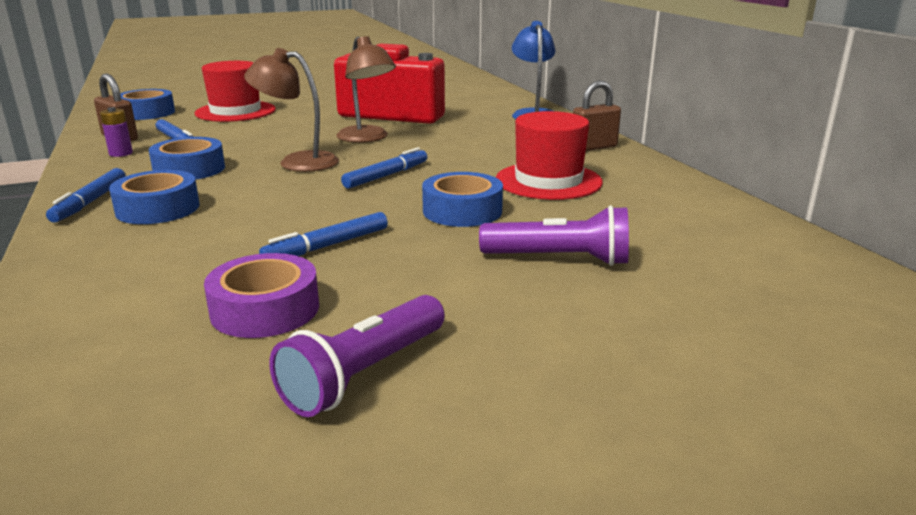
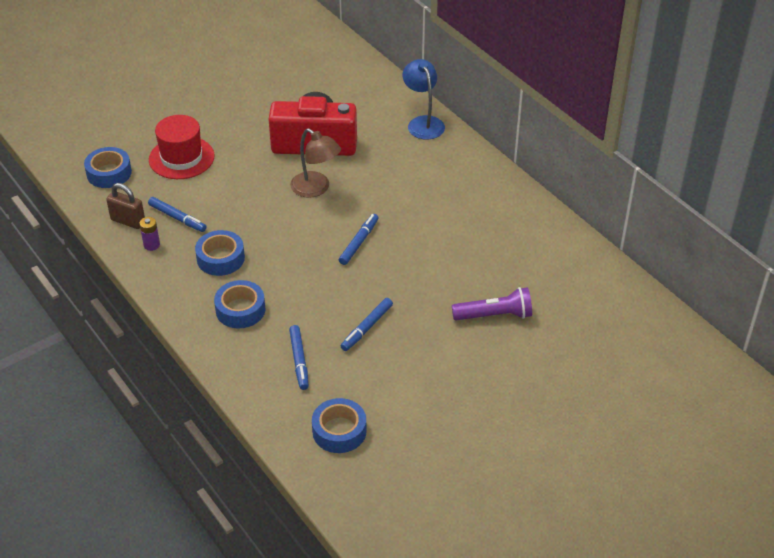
camera: 15 degrees left, 20 degrees up
blue marker [46,168,126,223] -> blue marker moved to [289,325,309,390]
purple tape [204,253,319,338] -> none
brown lamp [244,48,339,172] -> none
purple flashlight [269,295,445,417] -> none
blue tape [422,172,503,227] -> blue tape moved to [312,398,367,453]
red hat [496,111,603,200] -> none
brown padlock [573,80,621,151] -> none

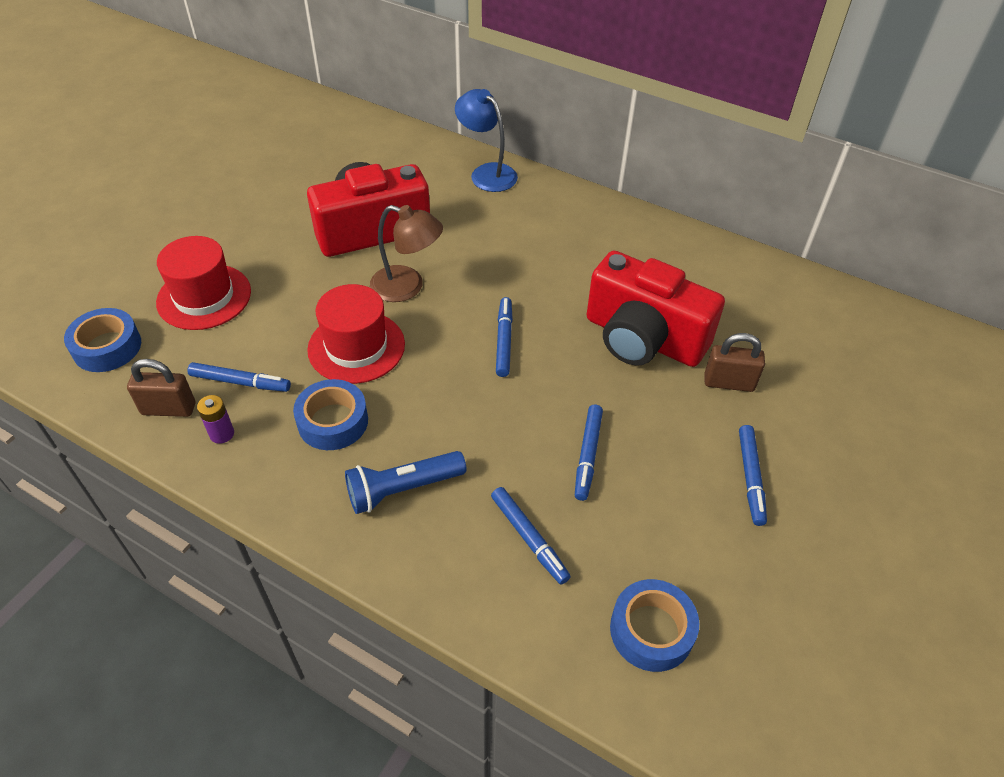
camera: 25 degrees left, 5 degrees up
blue tape [214,280,265,328] -> blue flashlight [345,451,466,514]
purple flashlight [452,287,532,320] -> brown padlock [704,333,765,392]
none -> red hat [307,284,405,384]
none -> red camera [587,251,725,367]
none -> blue marker [739,425,767,526]

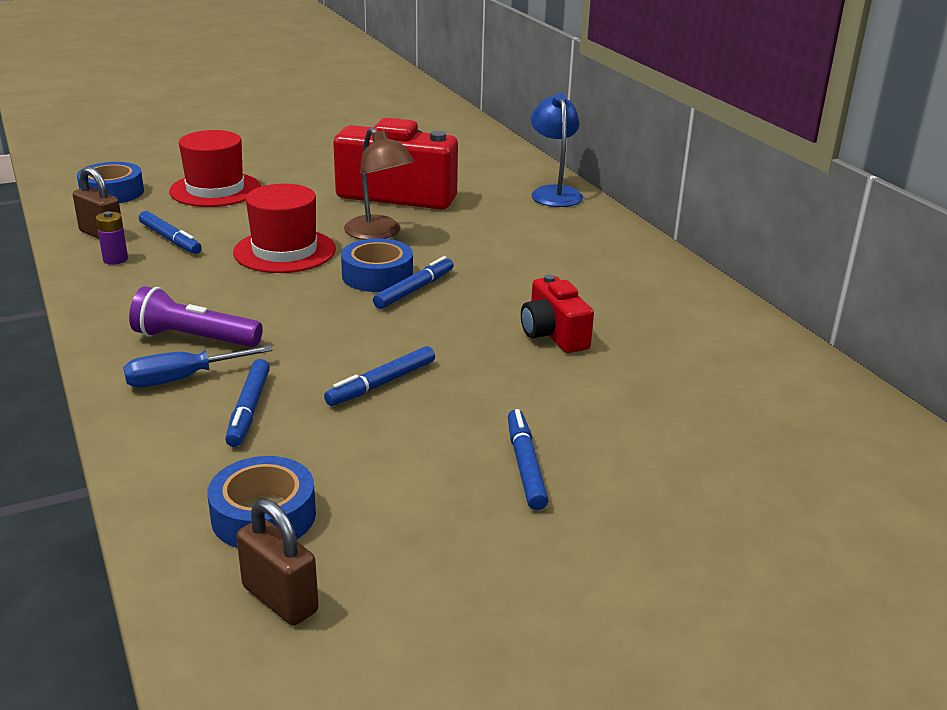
camera: 35 degrees right, 20 degrees down
blue tape [293,379,368,450] -> blue tape moved to [341,238,413,292]
blue flashlight [345,451,466,514] -> purple flashlight [129,286,263,347]
red camera [587,251,725,367] -> red camera [521,274,594,353], size x0.54
brown padlock [704,333,765,392] -> brown padlock moved to [236,499,319,625]
blue marker [739,425,767,526] -> blue marker turned 135 degrees clockwise [508,409,548,510]
none -> blue screwdriver [123,345,273,387]

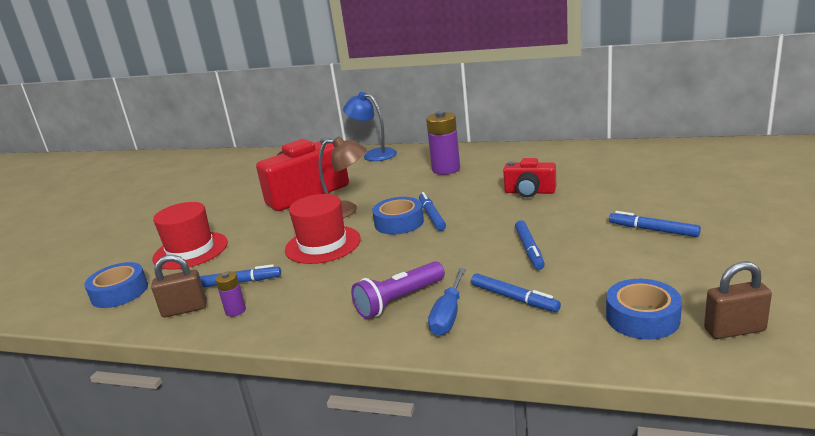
camera: 45 degrees left, 5 degrees down
none -> purple battery [426,111,460,175]

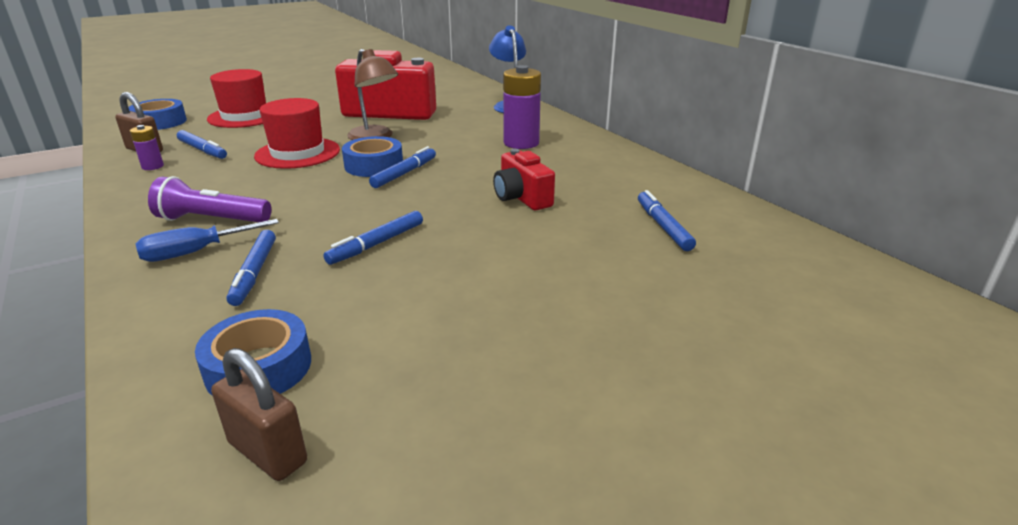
camera: 40 degrees right, 5 degrees up
blue marker [609,211,701,237] -> blue marker moved to [638,190,696,251]

